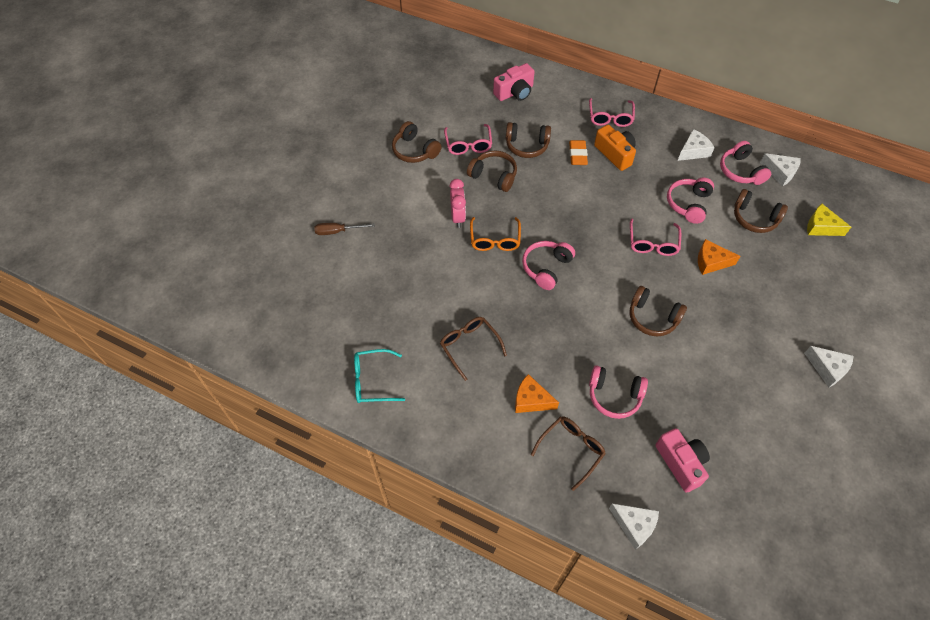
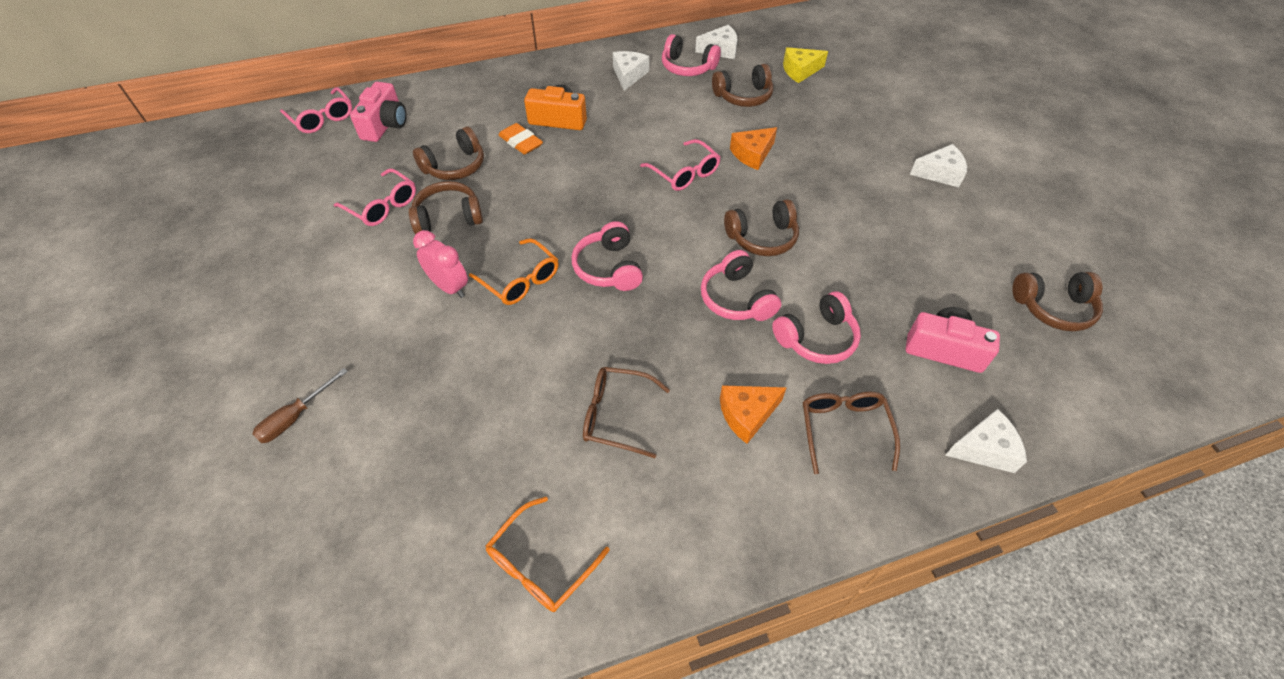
camera: 45 degrees left, 5 degrees down
turquoise glasses [354,349,405,403] -> orange glasses [486,497,610,612]
brown headphones [392,121,442,163] -> brown headphones moved to [1012,272,1103,331]
pink glasses [589,98,635,127] -> pink glasses moved to [280,87,352,133]
pink headphones [667,178,714,224] -> pink headphones moved to [701,250,781,321]

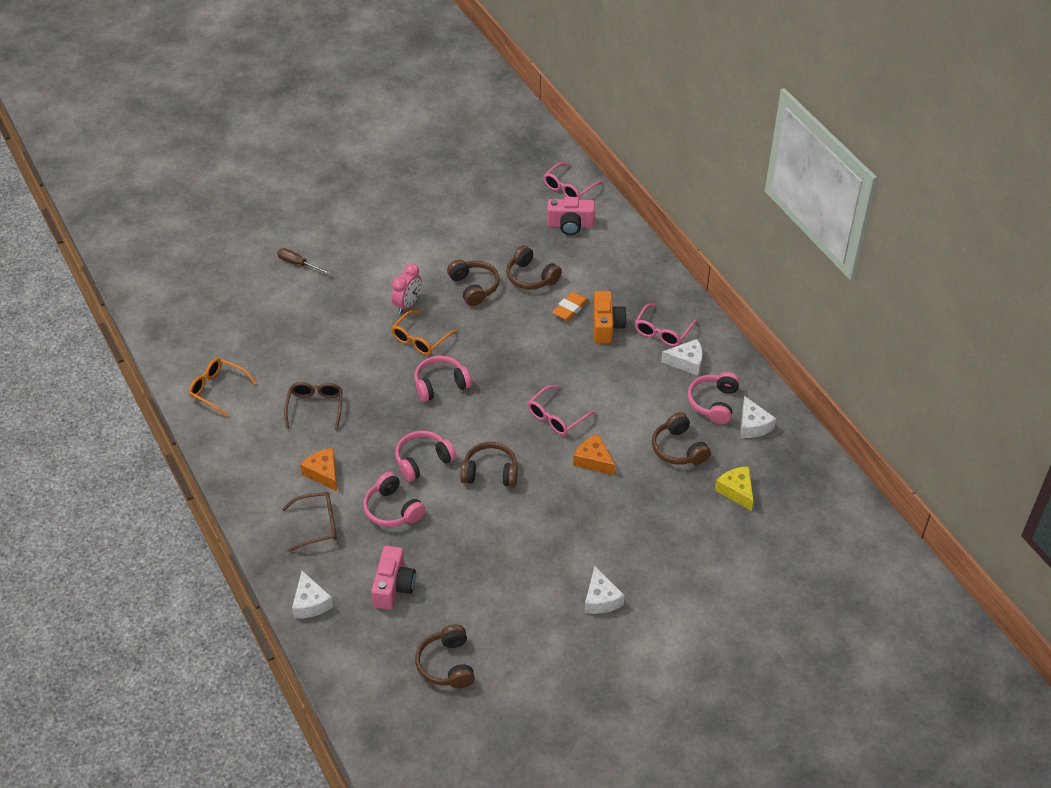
camera: 80 degrees right, 5 degrees down
pink glasses [334,169,416,226] -> pink glasses moved to [635,304,697,347]
brown headphones [724,199,799,256] -> brown headphones turned 120 degrees clockwise [460,442,518,487]

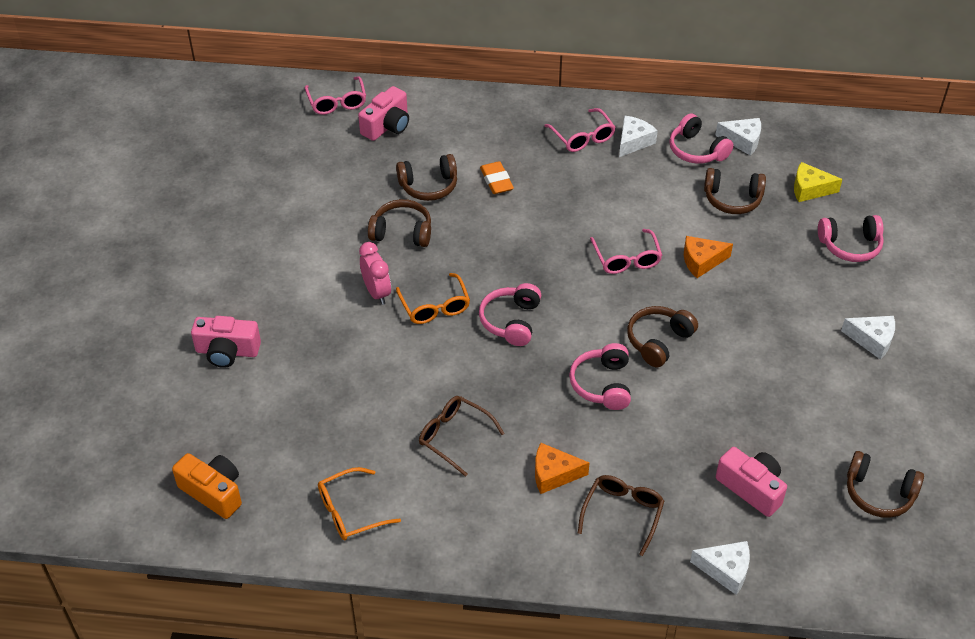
camera: 55 degrees left, 0 degrees up
brown screwdriver [277,248,331,275] -> pink camera [191,316,261,368]
pink headphones [363,472,426,527] -> pink headphones moved to [818,215,884,262]
orange camera [593,291,627,343] -> orange camera moved to [172,453,242,519]

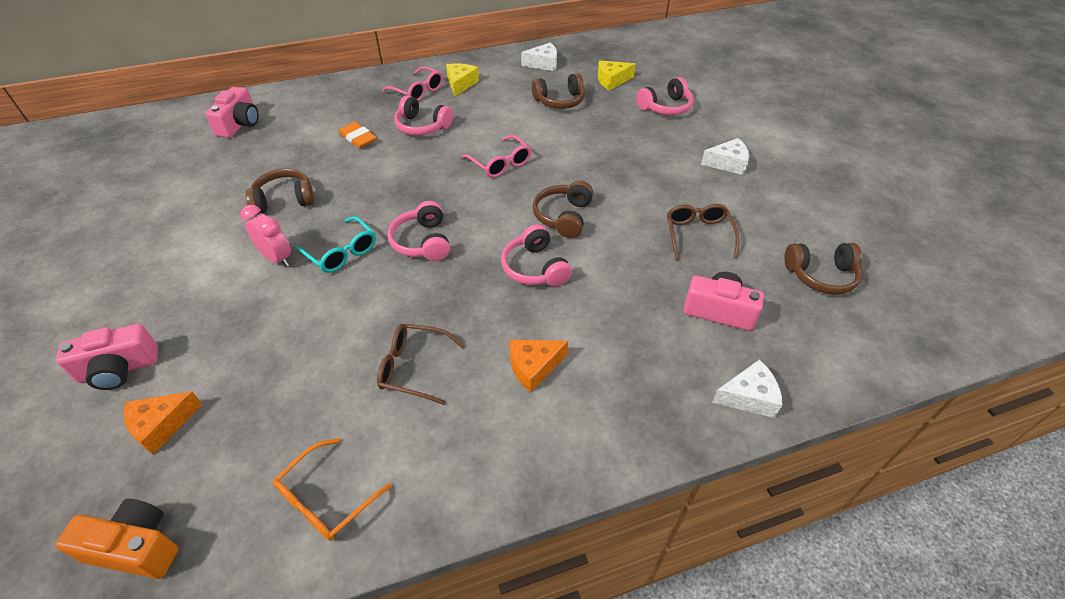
camera: 25 degrees left, 0 degrees up
pink glasses [305,76,366,115] -> none
brown headphones [396,154,457,201] -> none
orange glasses [396,273,470,324] -> turquoise glasses [296,216,376,273]
brown glasses [578,475,664,556] -> brown glasses moved to [667,204,740,260]
white cheese [619,115,658,157] -> yellow cheese [446,64,479,96]
pink headphones [669,114,734,164] -> pink headphones moved to [394,95,453,135]
orange cheese [684,236,733,278] -> orange cheese moved to [124,391,202,455]

